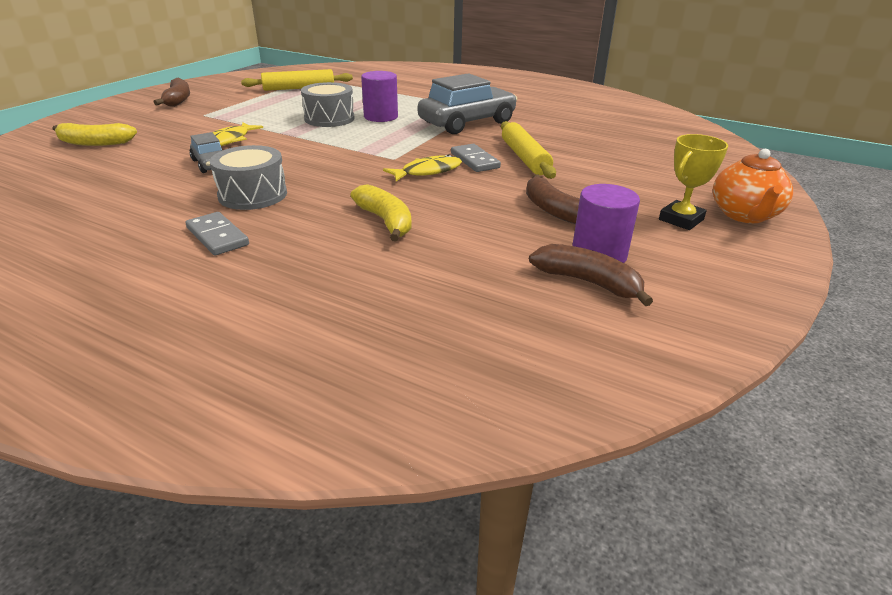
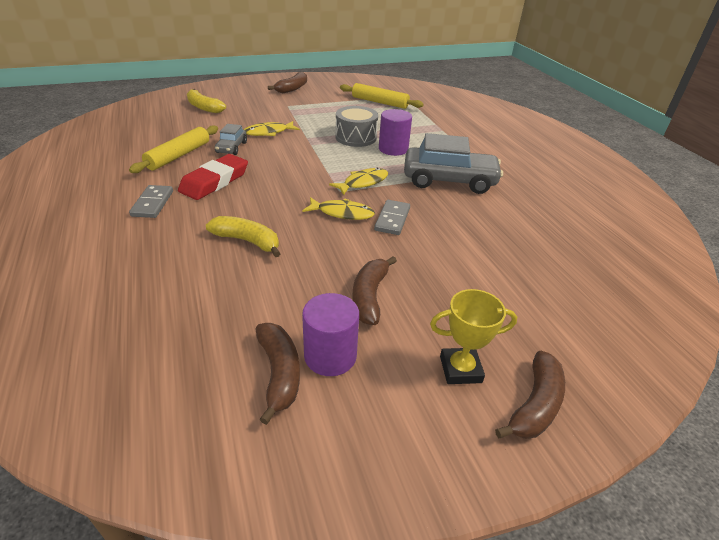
camera: 40 degrees right, 5 degrees up
grey drum [210,145,287,210] -> red eraser [178,154,248,200]
yellow banana [350,184,412,242] -> yellow banana turned 75 degrees counterclockwise [206,216,281,257]
yellow rolling pin [501,121,556,179] -> yellow rolling pin moved to [129,125,218,173]
orange teapot [713,149,793,223] -> brown banana [495,351,565,439]
none -> yellow fish [329,168,388,195]

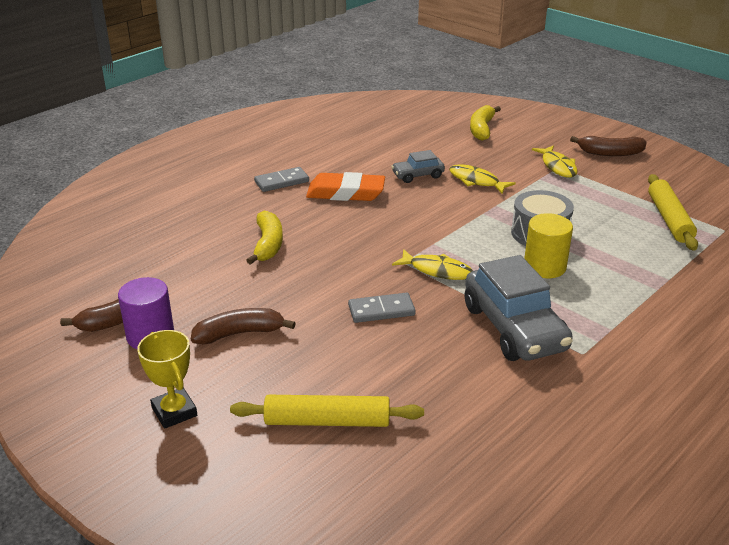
camera: 65 degrees right, 5 degrees down
yellow rolling pin [129,125,218,173] -> yellow rolling pin moved to [230,395,424,427]
red eraser [178,154,248,200] -> orange eraser [306,172,385,201]
yellow fish [302,197,375,220] -> yellow fish moved to [532,145,577,177]
purple cylinder [379,109,412,156] -> yellow cylinder [524,213,573,278]
brown banana [495,351,565,439] -> none

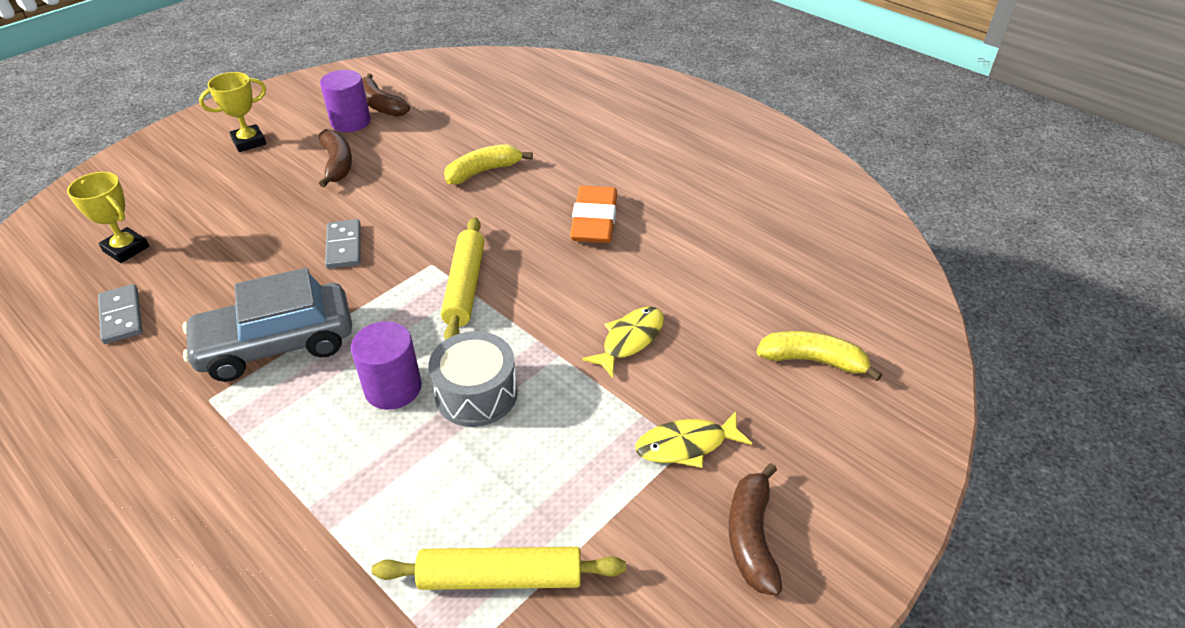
camera: 90 degrees right, 10 degrees up
yellow rolling pin [230,395,424,427] -> yellow rolling pin moved to [441,217,484,340]
yellow banana [246,211,283,265] -> yellow banana turned 150 degrees clockwise [444,144,533,184]
grey domino [254,167,309,192] -> grey domino moved to [98,284,143,344]
grey car [391,150,445,183] -> none
yellow fish [392,249,473,280] -> none
yellow cylinder [524,213,573,278] -> purple cylinder [351,321,422,410]
none -> yellow trophy [67,172,149,263]

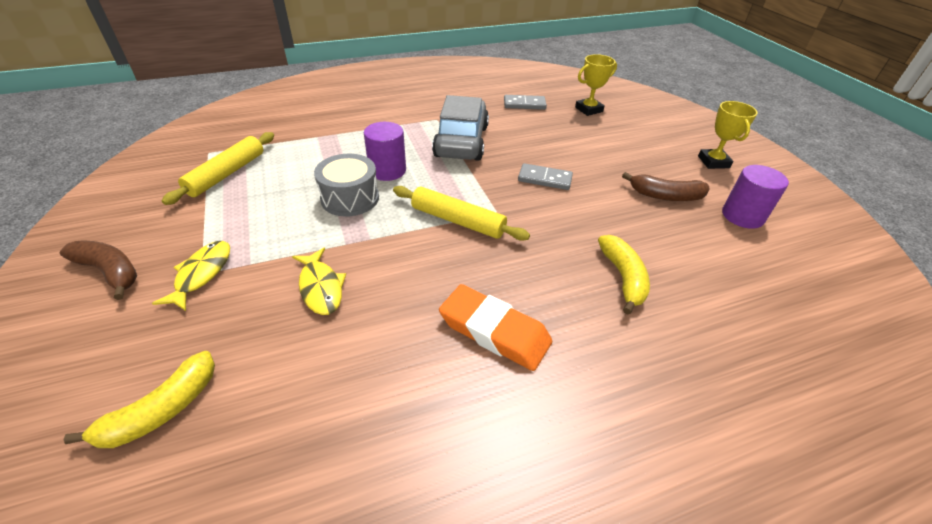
camera: 115 degrees right, 0 degrees up
brown banana [362,74,410,117] -> none

